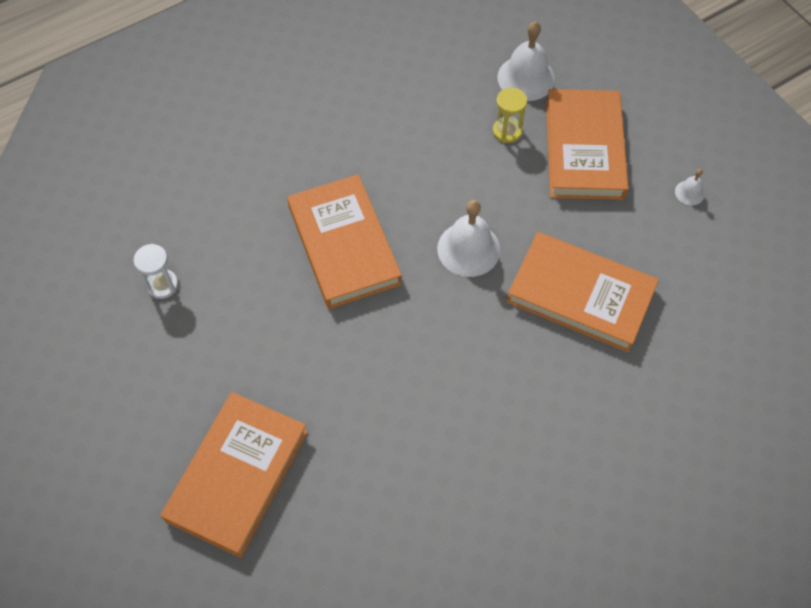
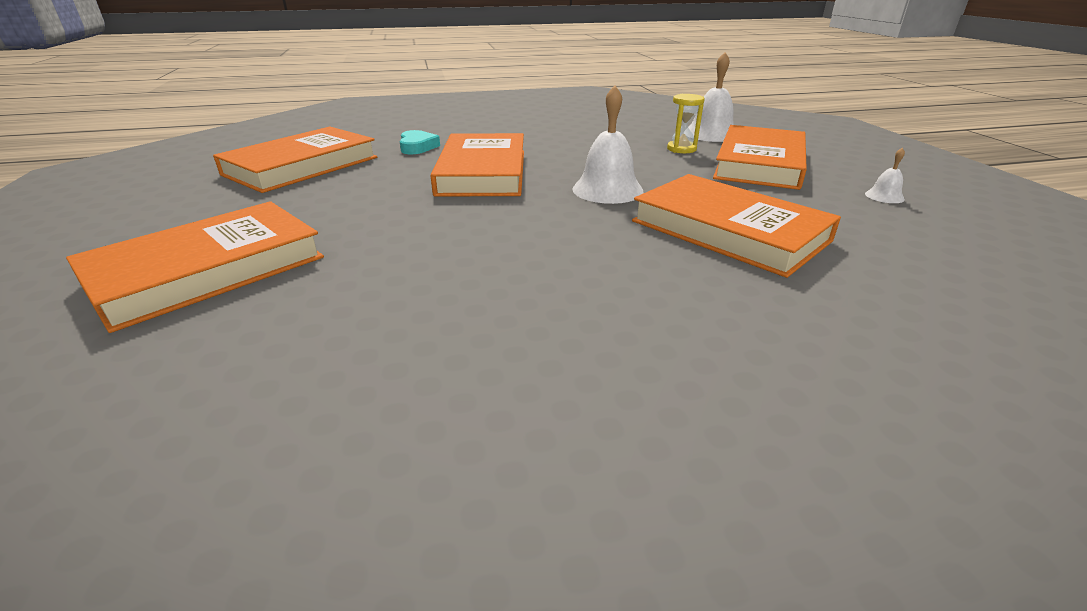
camera: 20 degrees right, 30 degrees down
white hourglass [134,244,178,299] -> orange book [213,127,377,193]
none -> turquoise heart [400,130,440,154]

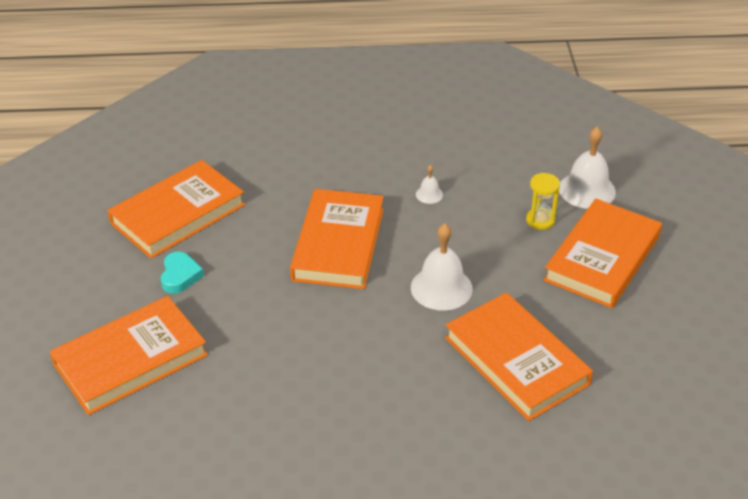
camera: 10 degrees right, 10 degrees up
turquoise heart [400,130,440,154] -> turquoise heart moved to [161,251,204,294]
white bell [865,147,905,203] -> white bell moved to [416,165,443,204]

